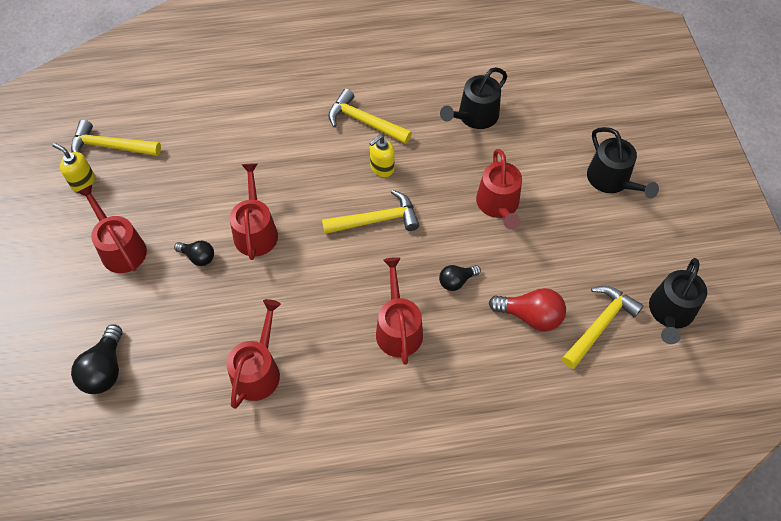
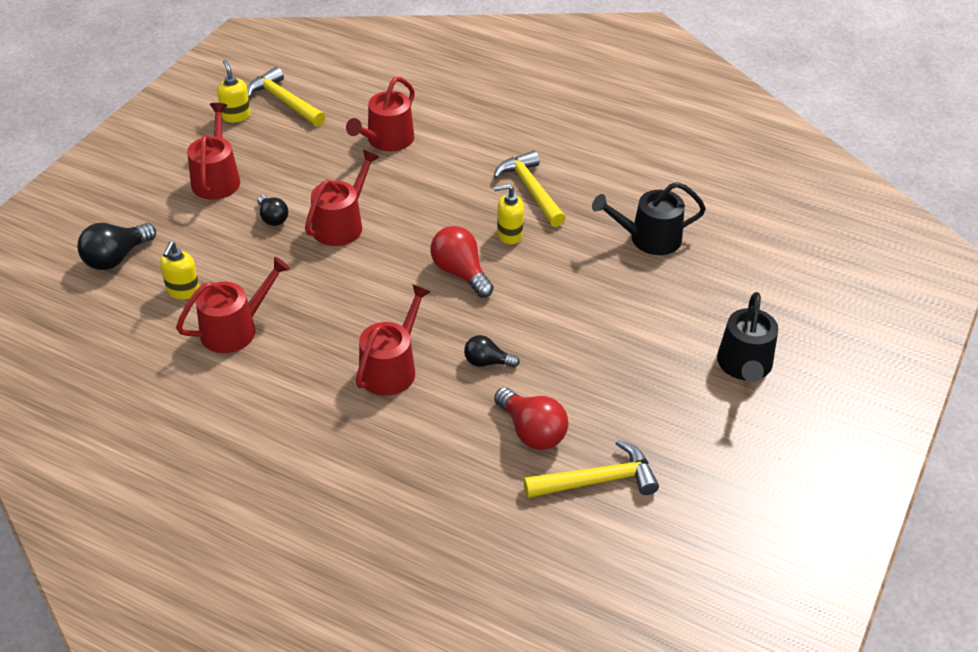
camera: 35 degrees right, 15 degrees down
yellow hammer [322,190,419,234] -> red light bulb [431,226,494,298]
red watering can [476,149,522,230] -> red watering can moved to [346,77,415,151]
black watering can [649,258,707,344] -> none
none -> yellow soap dispenser [160,242,199,300]

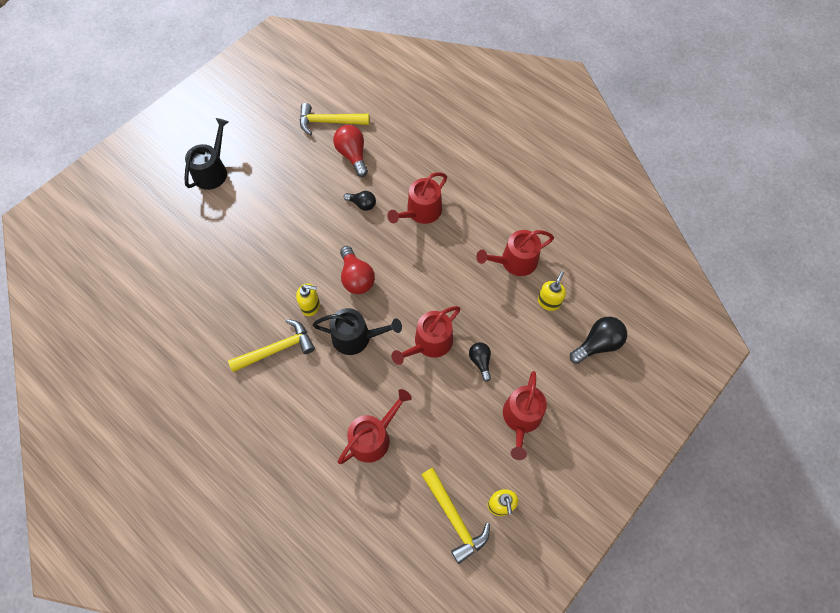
camera: 165 degrees left, 20 degrees up
yellow hammer [493,151,566,227] -> yellow hammer turned 105 degrees counterclockwise [228,319,315,372]
black watering can [592,182,706,255] -> black watering can moved to [313,308,402,355]

